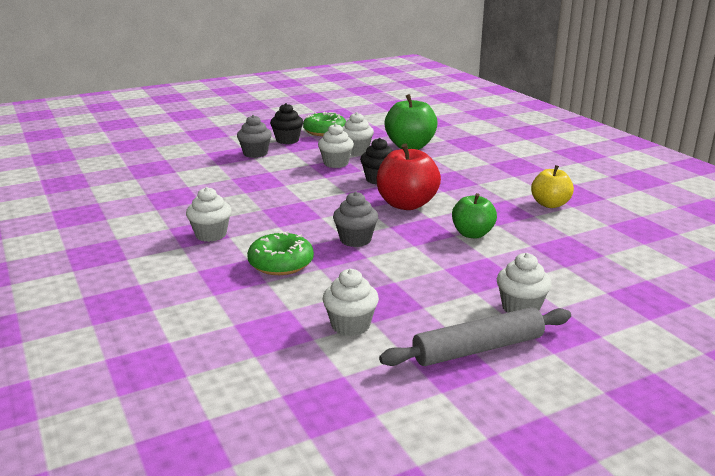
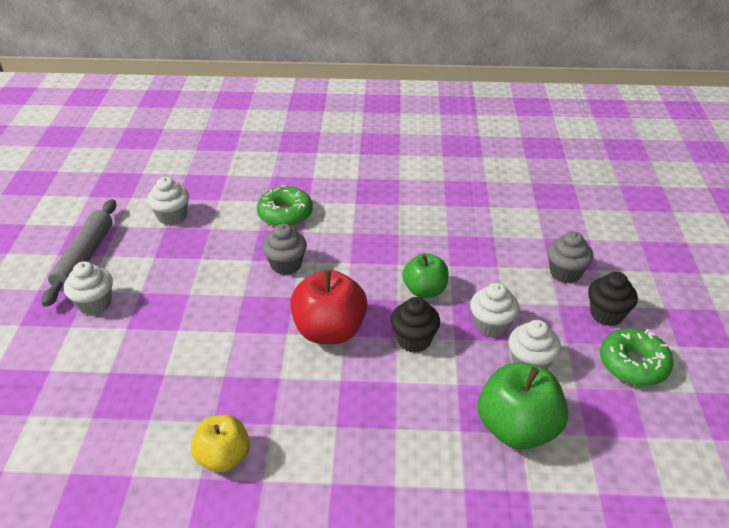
camera: 120 degrees right, 15 degrees up
white cupcake [186,187,231,242] -> none
green apple [452,193,497,239] -> green apple moved to [402,253,449,298]

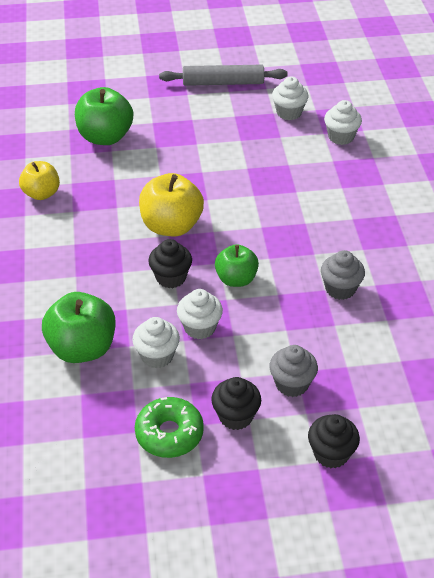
camera: 80 degrees right, 5 degrees up
white cupcake [64,261,113,315] -> white cupcake moved to [324,100,362,145]
green donut [257,185,313,226] -> none
grey cupcake [262,224,307,275] -> grey cupcake moved to [321,250,365,300]
red apple [290,270,368,344] -> yellow apple [139,173,204,236]
none -> green apple [75,87,133,145]
none -> black cupcake [308,414,360,468]

